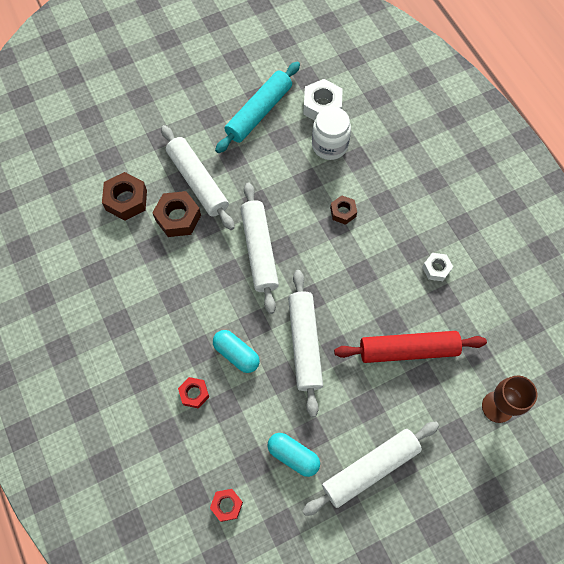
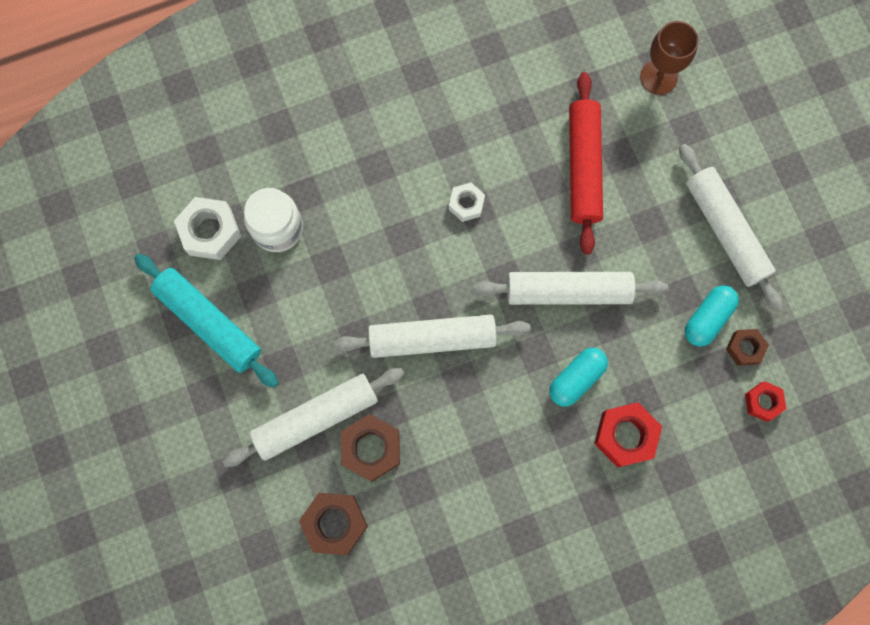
camera: 85 degrees left, 10 degrees up
red nut [178,377,209,409] -> red nut [594,402,662,468], size x1.65
brown nut [330,195,357,225] -> brown nut moved to [726,329,769,366]
white nut [422,253,453,281] -> white nut moved to [449,183,485,222]

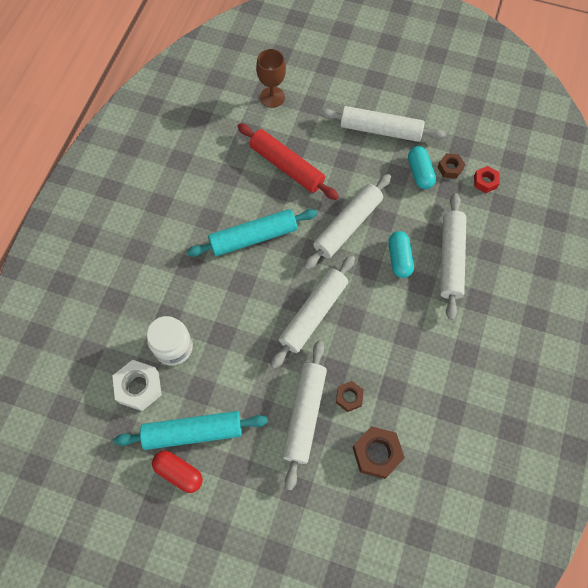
camera: 50 degrees left, 10 degrees down
brown nut [341,414,400,482] -> brown nut [336,381,364,412], size x0.60
white nut [449,183,485,222] -> turquoise rolling pin [187,209,318,257]
red nut [594,402,662,468] -> white rolling pin [440,193,466,320]
none -> red capsule [152,451,203,493]

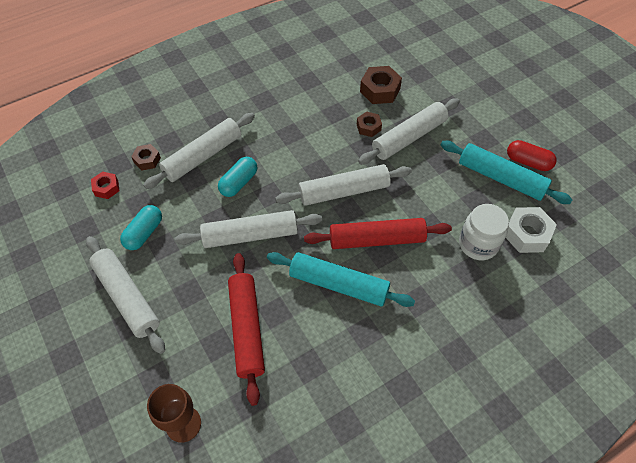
camera: 140 degrees left, 10 degrees down
red capsule [152,451,203,493] -> red capsule turned 45 degrees counterclockwise [507,140,557,171]
brown nut [437,153,465,179] -> brown nut moved to [131,144,161,171]
none -> red rolling pin [304,218,452,249]

